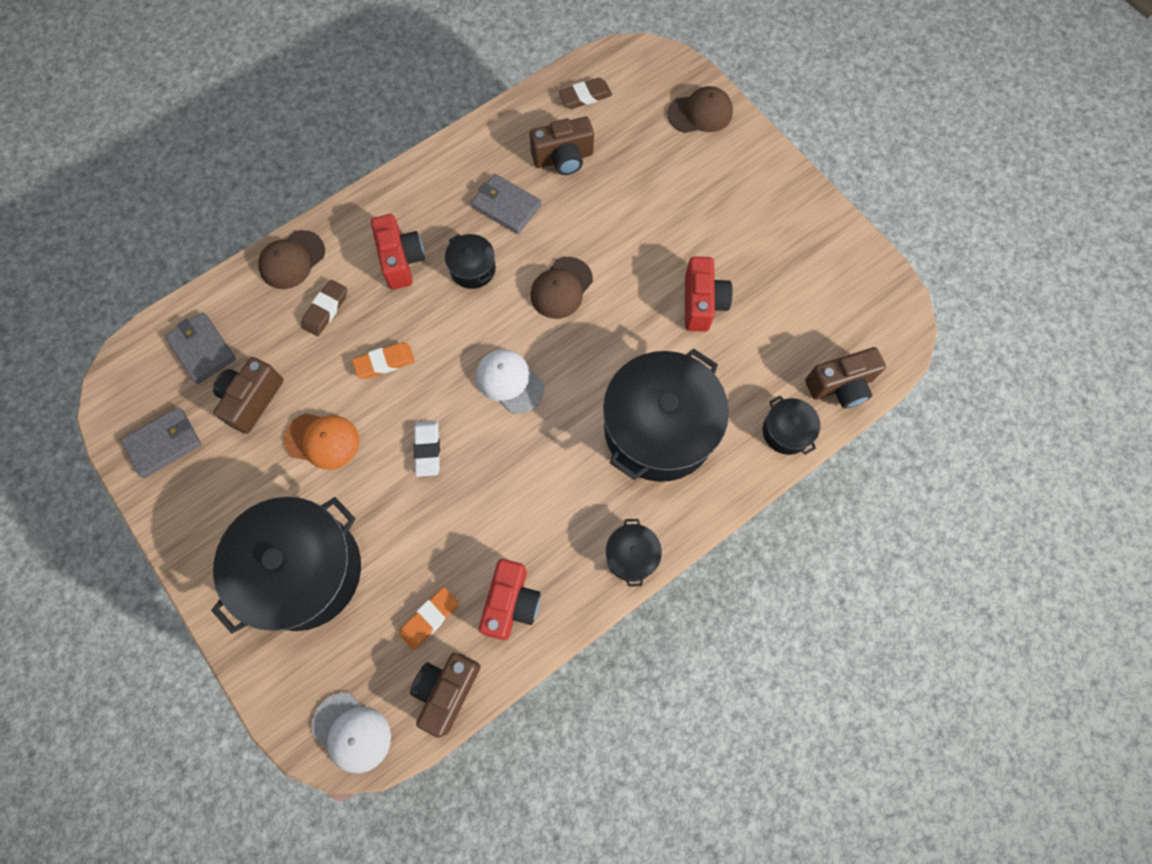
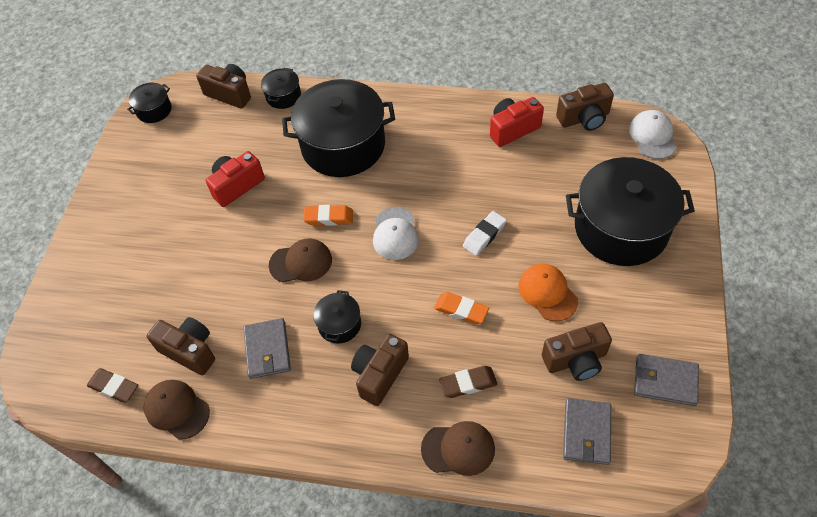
camera: 130 degrees left, 15 degrees down
red camera [371,214,425,290] -> brown camera [351,334,409,406]
orange eraser [399,587,459,650] -> orange eraser moved to [303,205,353,226]
black pot [606,519,662,587] -> black pot moved to [127,83,172,123]
brown cap [667,86,733,133] -> brown cap moved to [144,380,210,440]

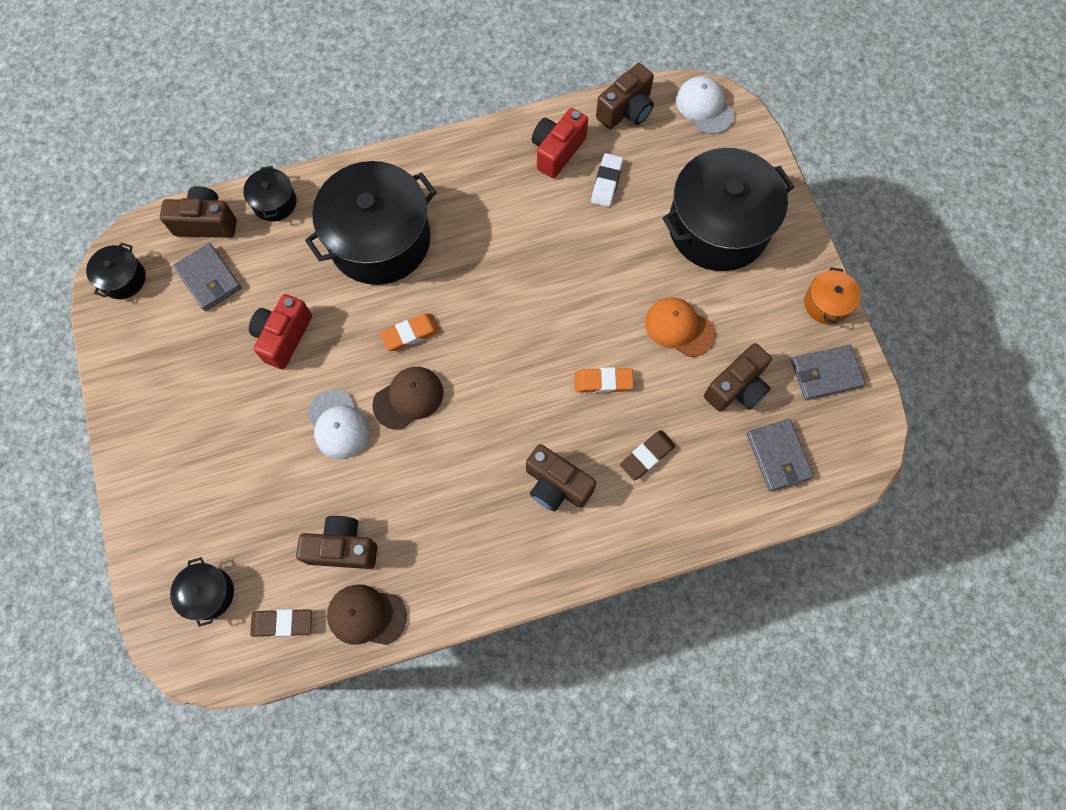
camera: 30 degrees left, 15 degrees up
grey wallet [243,318,291,379] -> grey wallet moved to [173,243,241,311]
black pot [313,290,361,343] -> black pot moved to [170,557,234,627]
brown camera [351,334,409,406] -> brown camera turned 60 degrees counterclockwise [526,444,597,512]
white cap [373,207,419,260] -> white cap moved to [307,389,370,460]
brown cap [421,421,495,476] -> none
white eraser [463,211,507,256] -> white eraser moved to [591,153,623,207]
none -> orange pot [804,267,861,325]

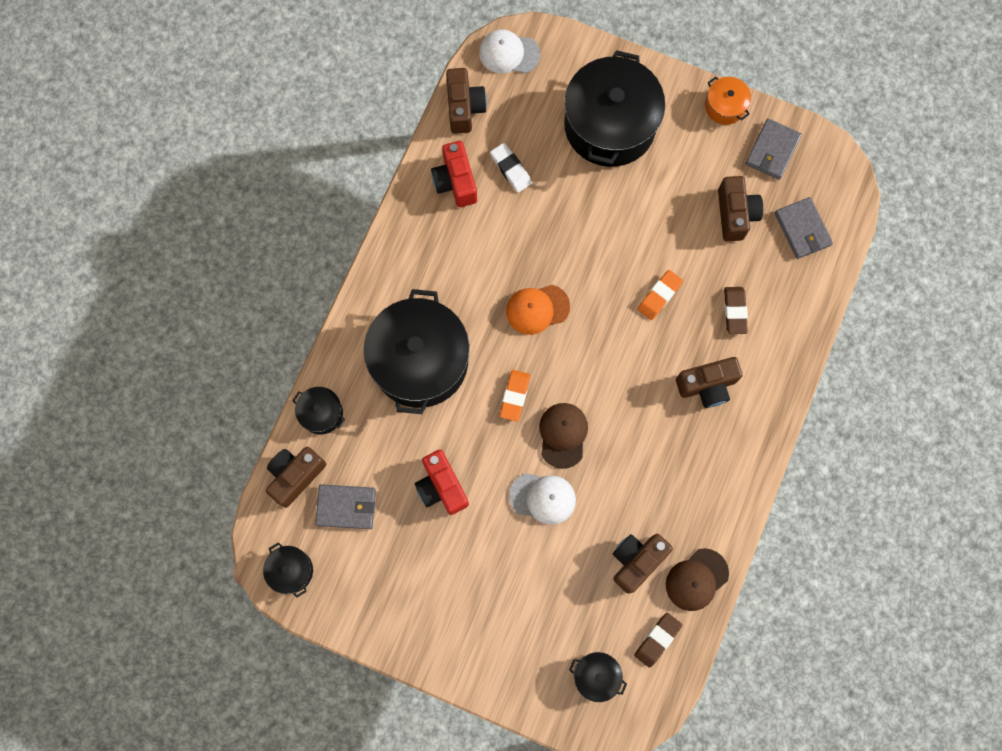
camera: 50 degrees left, 5 degrees up
orange cap [645,297,715,357] -> orange cap moved to [506,285,570,335]
grey wallet [747,419,814,491] -> grey wallet turned 45 degrees clockwise [775,197,833,259]

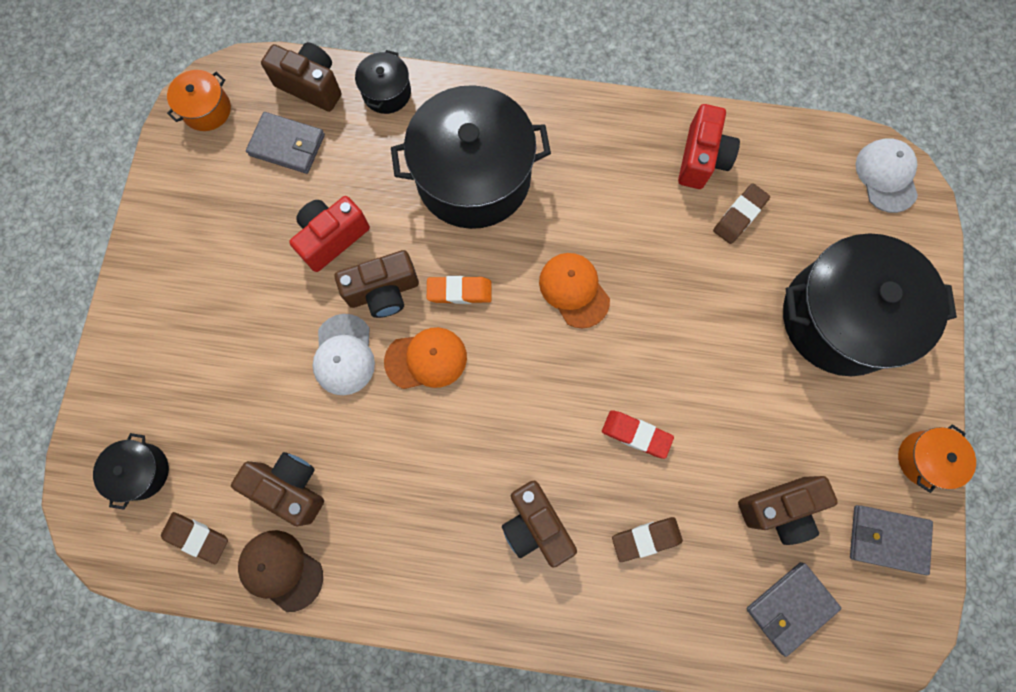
camera: 75 degrees right, 0 degrees up
black pot [263,542,313,598] -> orange pot [167,70,231,131]
grey wallet [315,484,376,529] -> grey wallet turned 60 degrees counterclockwise [246,112,325,174]
red camera [431,141,477,207] -> red camera turned 135 degrees clockwise [678,104,740,189]
brown camera [446,68,487,134] -> brown camera moved to [335,250,419,318]
white eraser [490,143,532,193] -> brown eraser [713,183,770,244]
brown cap [539,403,588,469] -> orange cap [384,327,467,389]
orange eraser [638,270,683,320] -> red eraser [602,410,674,459]

